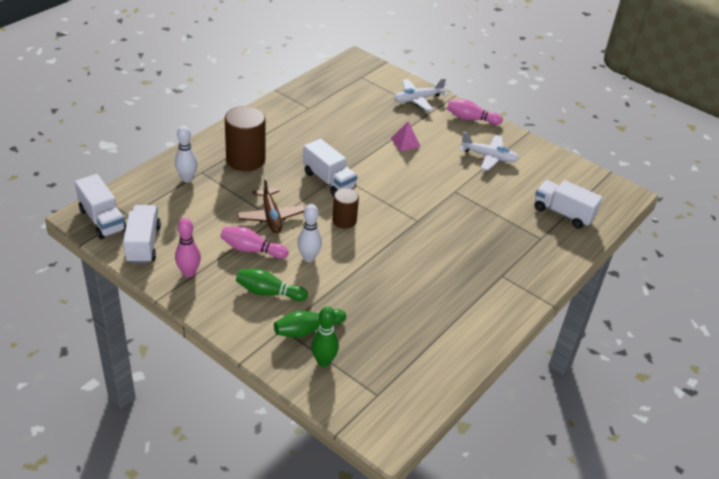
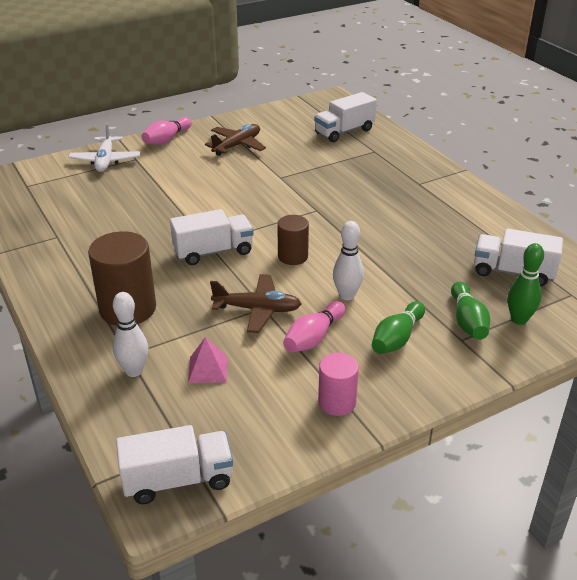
camera: 65 degrees left, 5 degrees down
white truck [123,205,161,264] -> white truck moved to [474,228,563,286]
pink bowling pin [175,218,201,277] -> pink cylinder [318,353,359,416]
pink pyramid [391,121,421,151] -> pink pyramid moved to [188,337,227,383]
white plane [460,132,519,171] -> brown plane [205,124,266,156]

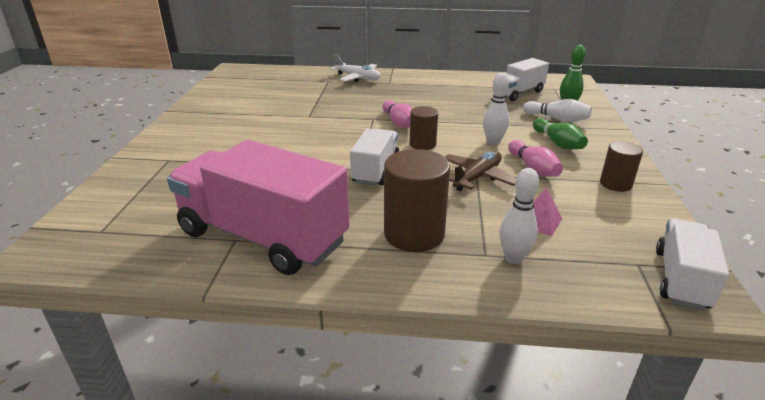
camera: 55 degrees left, 5 degrees down
white plane [68,123,140,172] -> white plane moved to [330,54,381,82]
pink bowling pin [142,117,192,145] -> pink bowling pin moved to [383,100,413,128]
brown plane [205,124,266,156] -> none
white truck [314,92,377,142] -> none
pink cylinder [318,353,359,416] -> brown cylinder [600,141,643,192]
green bowling pin [451,282,490,340] -> white bowling pin [523,99,592,122]
none -> pink truck [167,140,350,275]

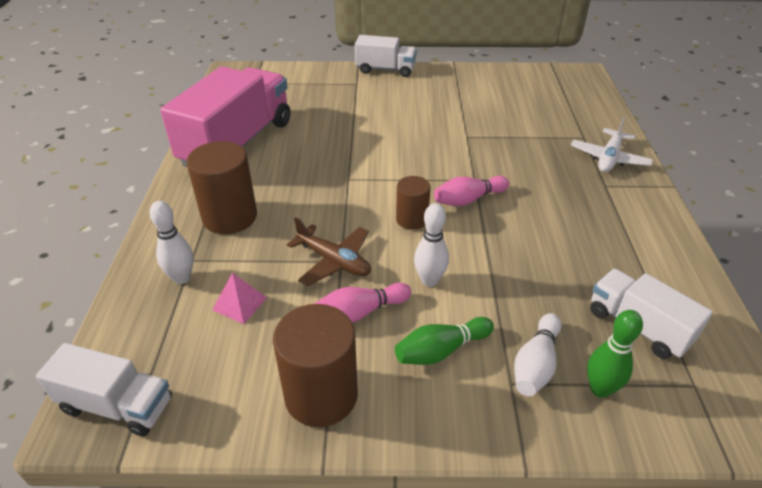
camera: 85 degrees right, 10 degrees up
white truck [350,128,399,186] -> white truck moved to [355,35,417,77]
brown cylinder [600,141,643,192] -> brown cylinder [273,304,358,427], size x1.70

